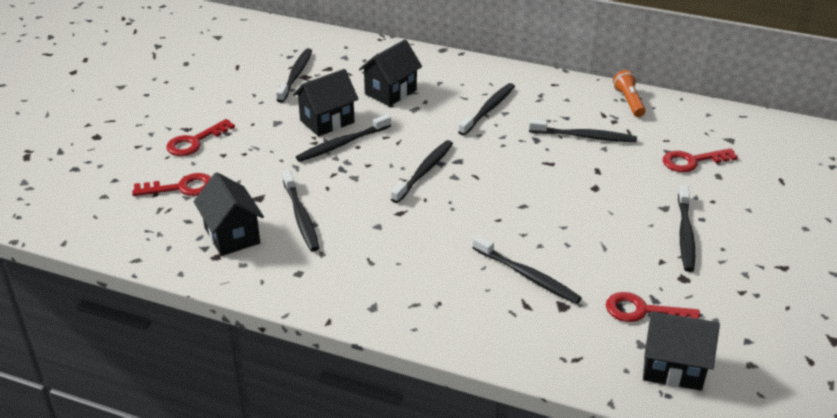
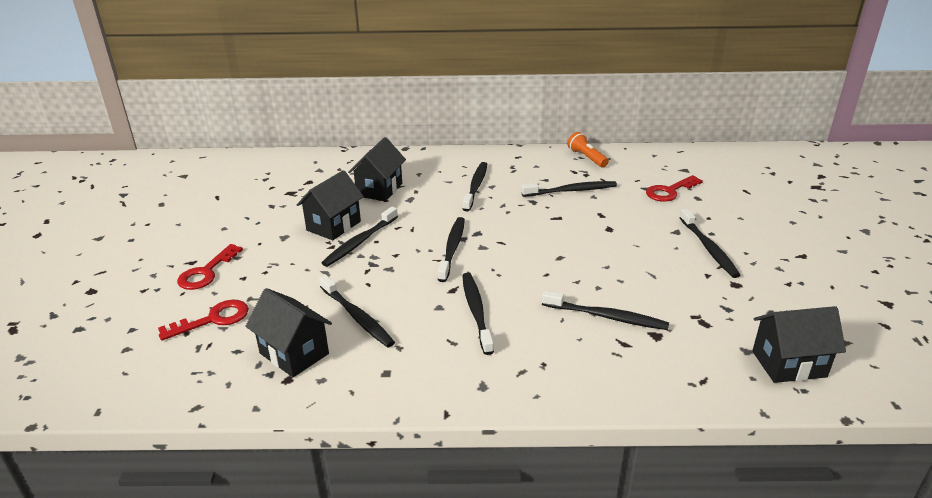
camera: 20 degrees left, 5 degrees down
black toothbrush [276,48,312,103] -> black toothbrush moved to [462,273,494,355]
red key [606,292,700,322] -> none

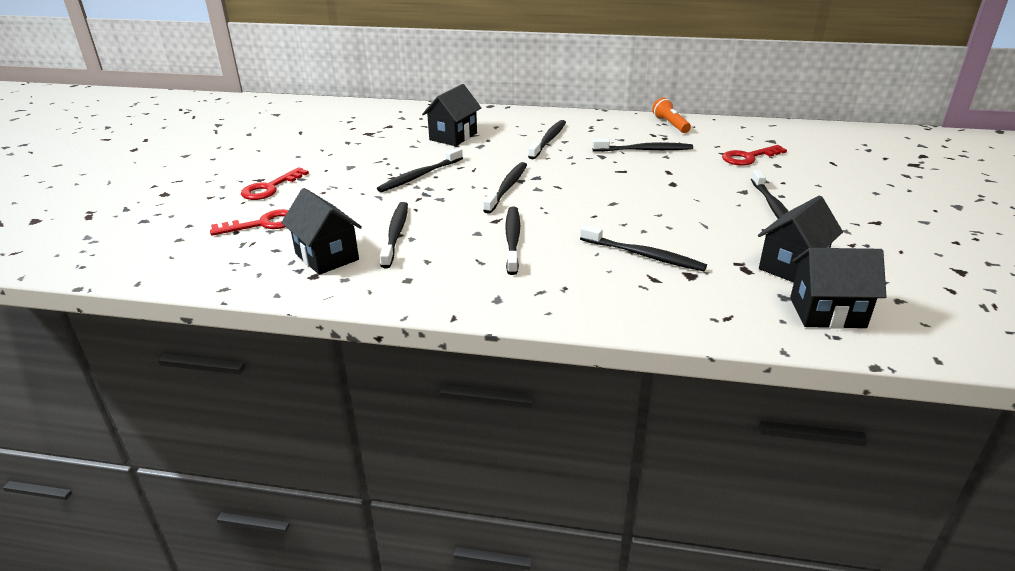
camera: 10 degrees right, 0 degrees up
black house [297,170,364,240] -> black house moved to [758,196,843,283]
black toothbrush [319,275,395,348] -> black toothbrush turned 150 degrees counterclockwise [380,202,408,268]

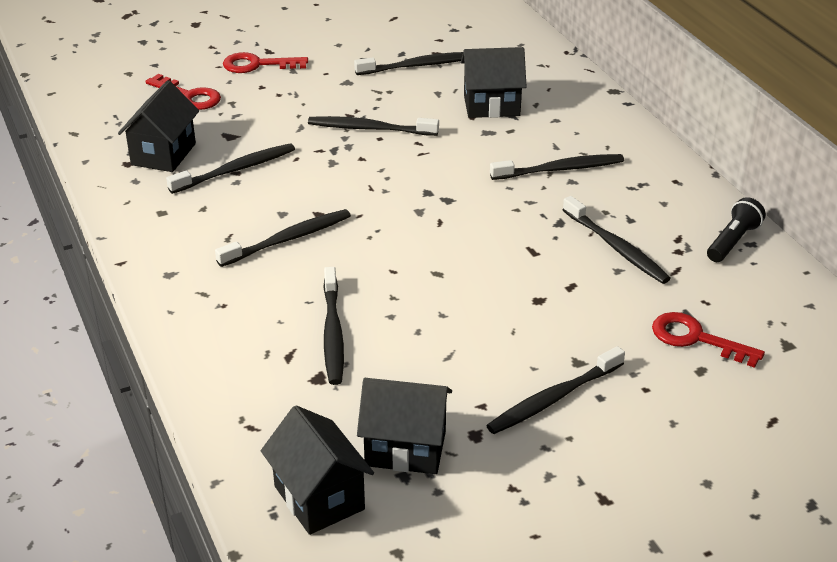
camera: 55 degrees right, 5 degrees up
black toothbrush [483,162,527,214] -> black toothbrush moved to [354,52,463,75]
orange flashlight [652,98,691,133] -> black flashlight [707,197,766,262]

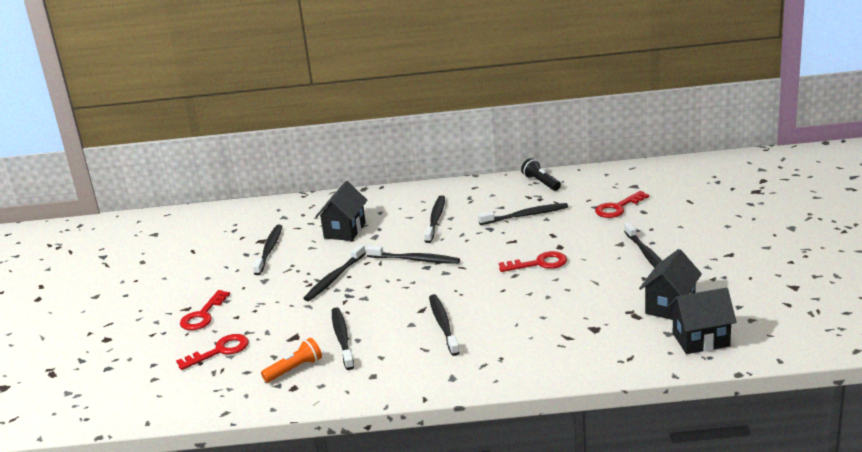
camera: 65 degrees left, 10 degrees down
black house [118,80,199,172] -> orange flashlight [261,338,322,382]
black toothbrush [323,267,344,385] -> black toothbrush moved to [366,245,460,264]
none -> red key [499,251,567,272]

